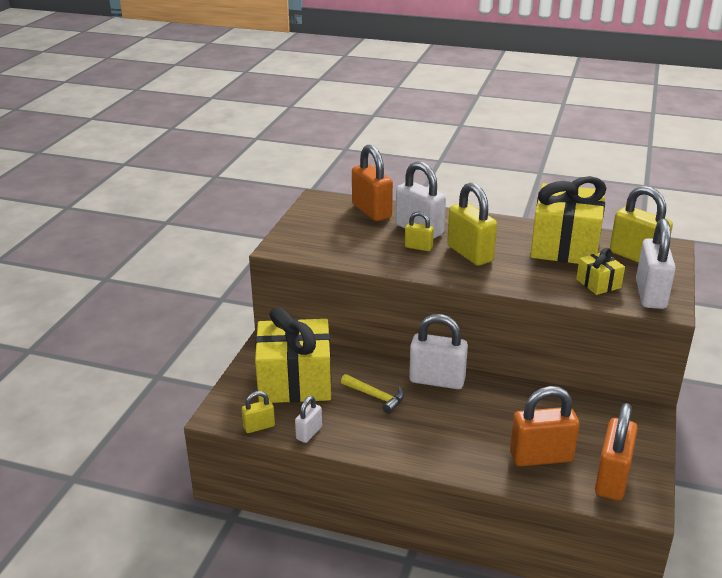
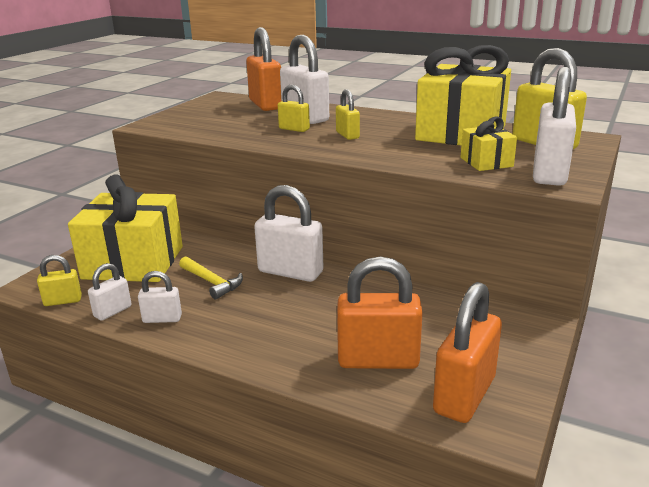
camera: 10 degrees right, 5 degrees down
yellow padlock [447,182,497,266] -> yellow padlock [336,89,360,140], size x0.53
none -> white padlock [138,271,182,323]

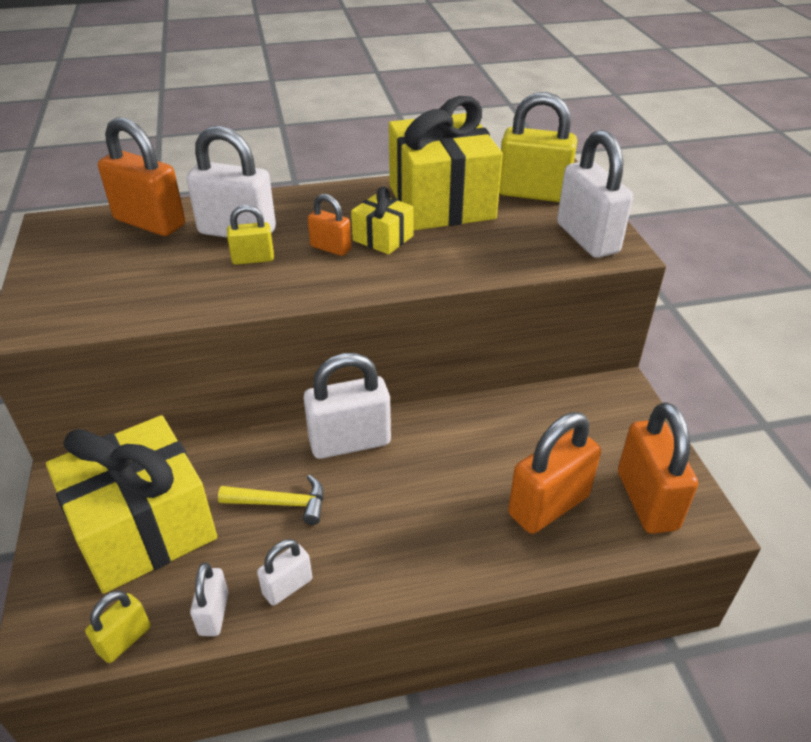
camera: 40 degrees left, 15 degrees up
yellow padlock [336,89,360,140] -> orange padlock [308,194,351,256]
yellow gift [460,116,517,171] -> yellow gift moved to [351,186,414,255]

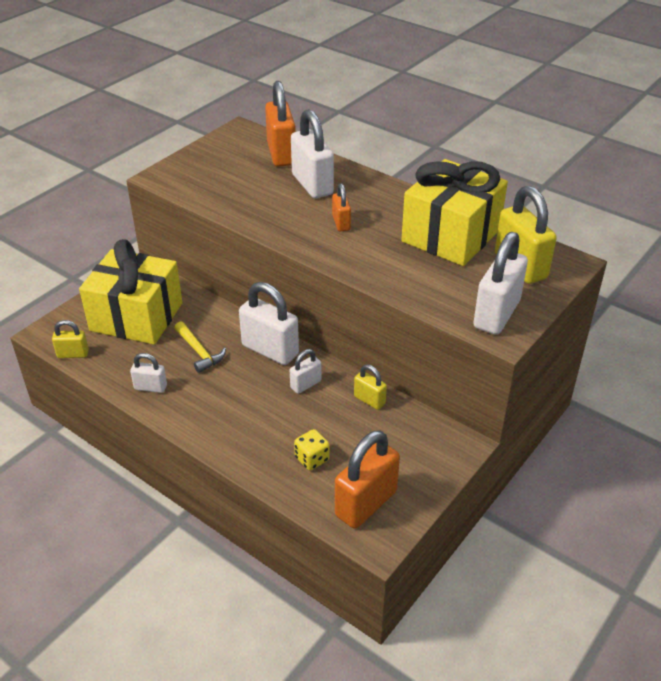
camera: 50 degrees right, 0 degrees up
white padlock [190,563,228,636] -> white padlock moved to [290,349,322,394]
yellow padlock [227,205,274,265] -> yellow padlock moved to [354,364,387,410]
yellow gift [351,186,414,255] -> none
orange padlock [508,412,601,534] -> yellow dice [294,429,330,470]

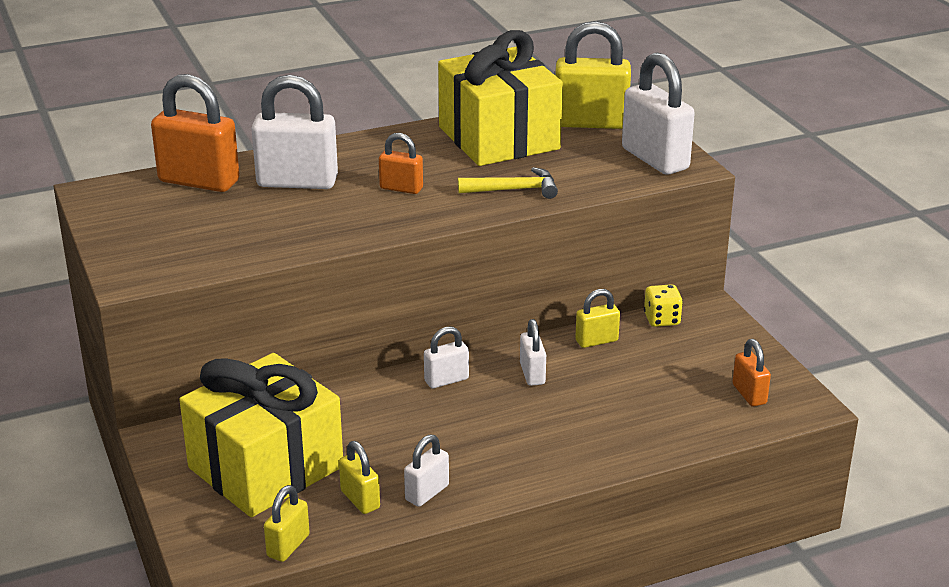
camera: 60 degrees left, 10 degrees down
yellow hammer [175,321,226,373] -> yellow hammer moved to [458,167,558,199]
white padlock [239,282,299,365] -> white padlock [424,326,469,388], size x0.53
yellow dice [294,429,330,470] -> yellow dice moved to [644,284,683,327]
orange padlock [335,430,400,529] -> orange padlock [733,339,771,407], size x0.53
none -> yellow padlock [339,441,380,514]

